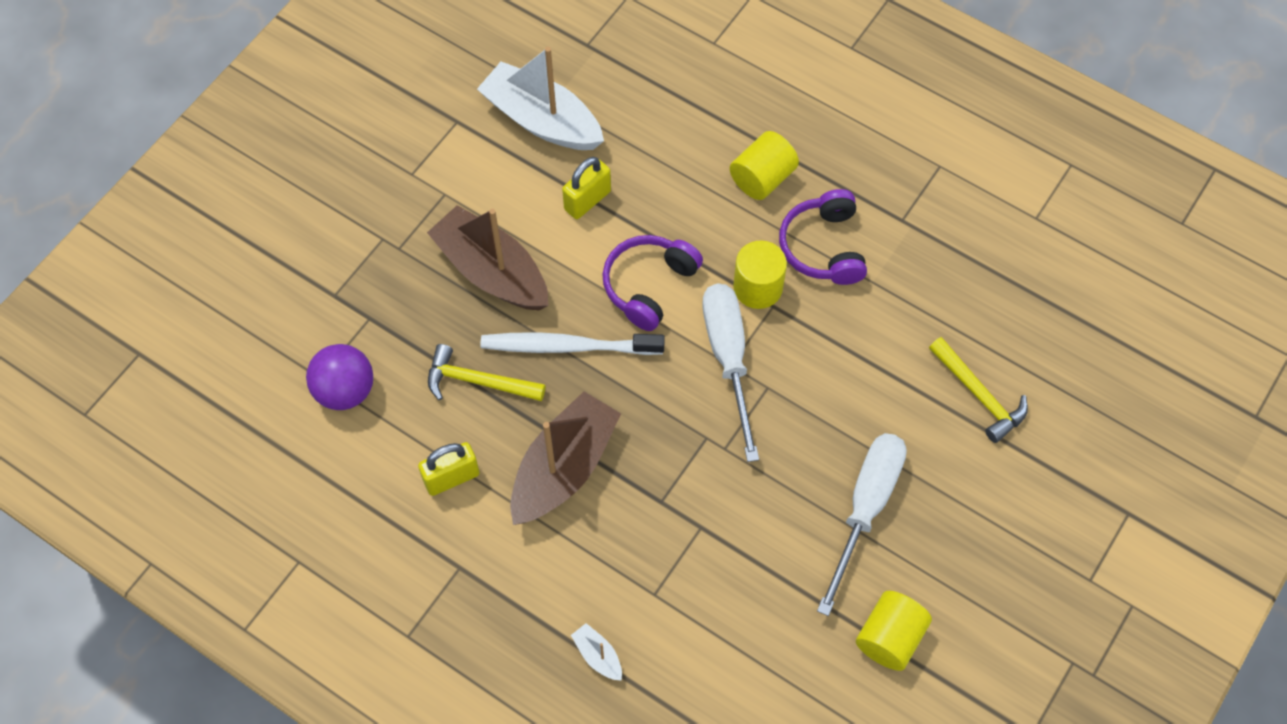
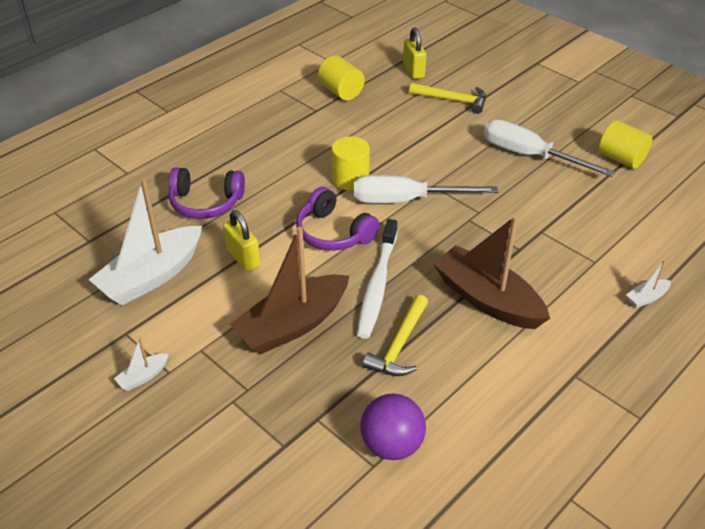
camera: 80 degrees left, 20 degrees down
yellow padlock [418,442,479,496] -> yellow padlock moved to [403,27,427,79]
yellow cylinder [730,131,799,200] -> yellow cylinder moved to [318,55,365,100]
purple headphones [779,189,867,285] -> purple headphones moved to [169,167,245,219]
yellow hammer [929,337,1028,443] -> yellow hammer turned 45 degrees clockwise [409,83,486,114]
none -> white boat [114,338,169,391]

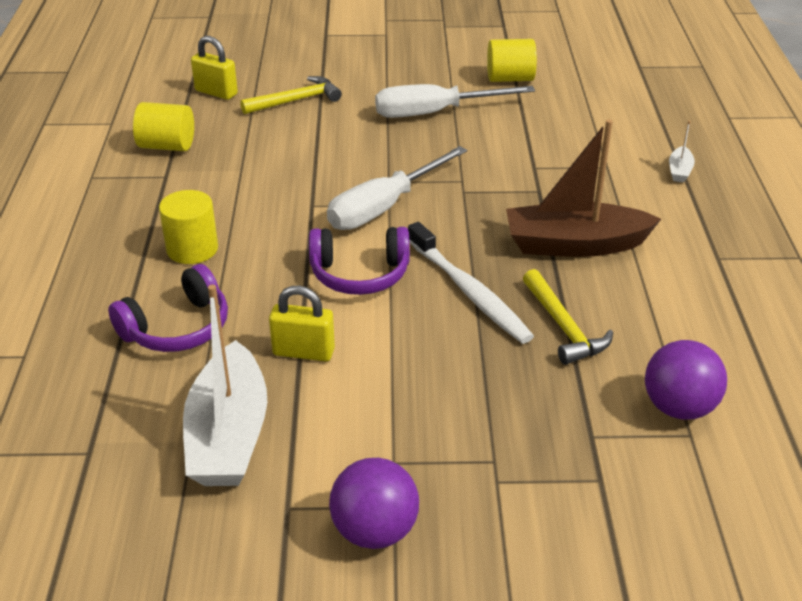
camera: 45 degrees left, 5 degrees down
white boat [114,338,169,391] -> purple ball [329,458,419,549]
brown boat [230,227,349,354] -> none
yellow cylinder [331,136,370,190] -> yellow cylinder moved to [159,190,218,264]

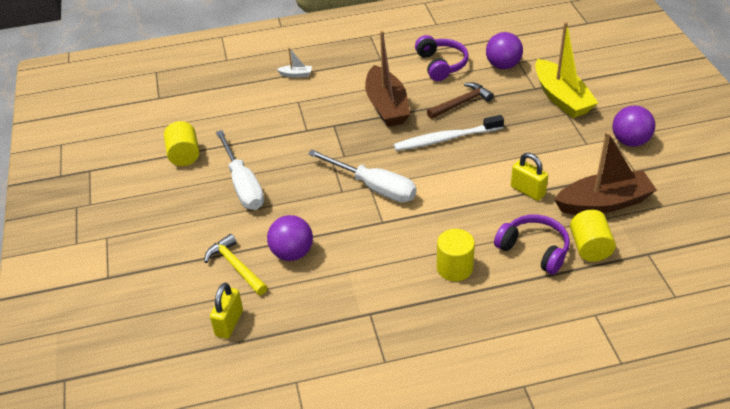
camera: 100 degrees left, 5 degrees up
yellow cylinder [133,102,194,151] -> yellow cylinder moved to [570,209,616,262]
white boat [183,285,267,486] -> brown boat [554,132,657,215]
yellow padlock [269,286,335,362] -> yellow padlock turned 45 degrees counterclockwise [511,153,548,201]
purple headphones [309,227,410,295] -> purple headphones moved to [415,35,469,81]
white toothbrush [408,222,534,344] -> white toothbrush turned 150 degrees counterclockwise [394,115,504,151]
yellow hammer [523,269,613,365] -> brown hammer [427,82,494,119]
none -> purple ball [267,215,313,261]
none -> yellow boat [535,22,598,118]

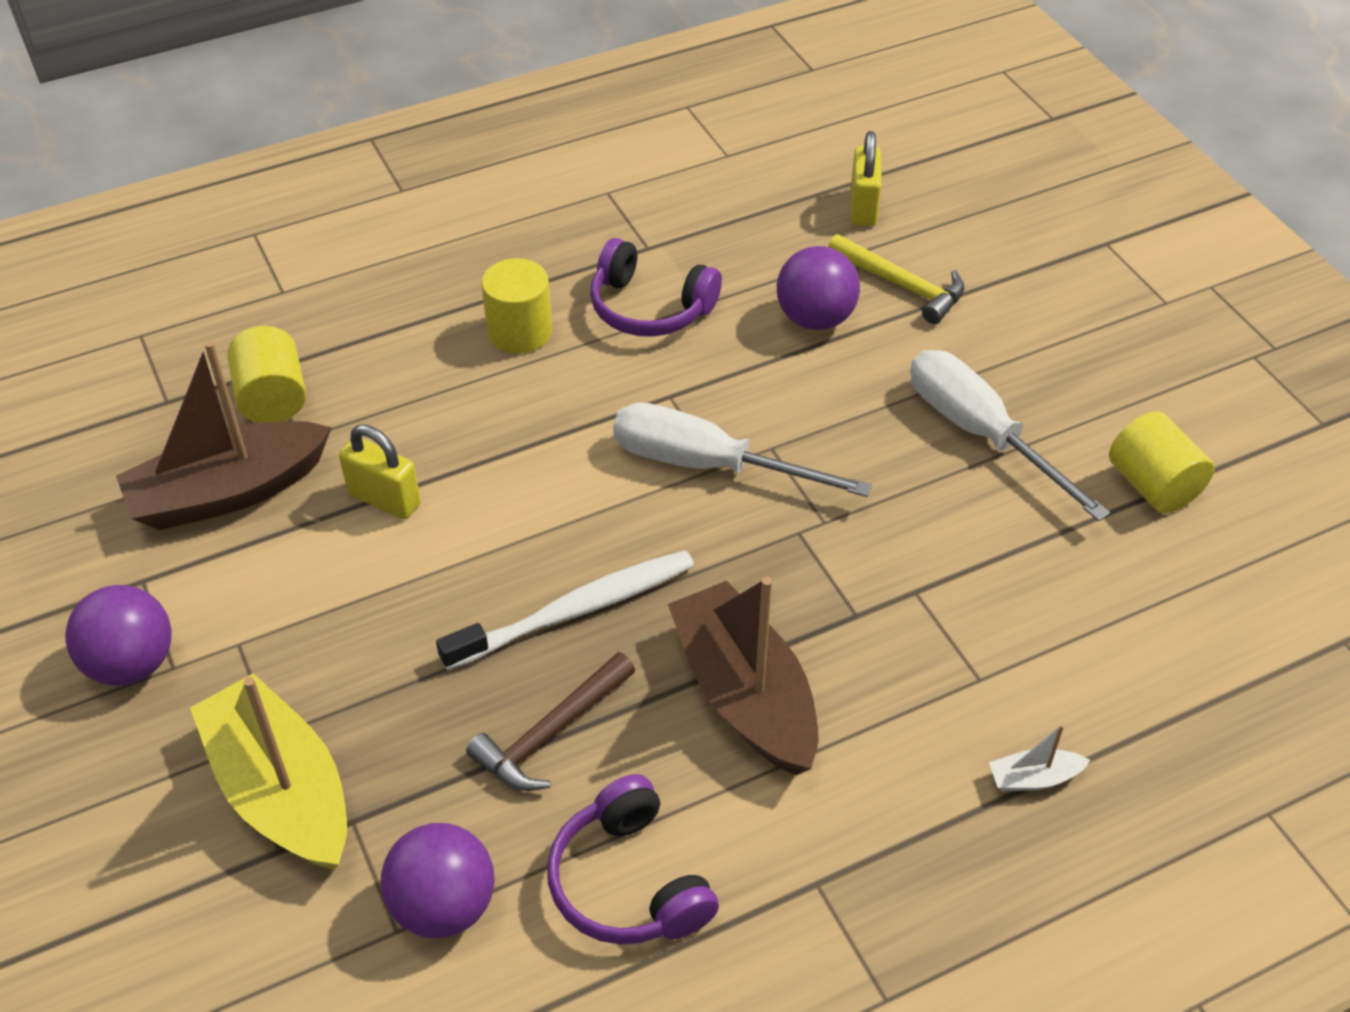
camera: 165 degrees right, 5 degrees up
purple headphones [494,214,570,275] -> purple headphones moved to [590,238,722,337]

